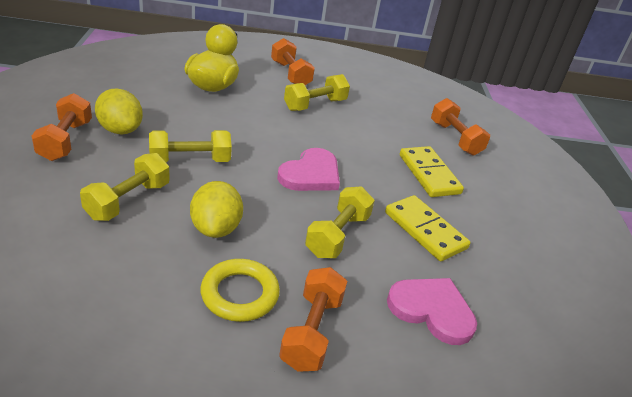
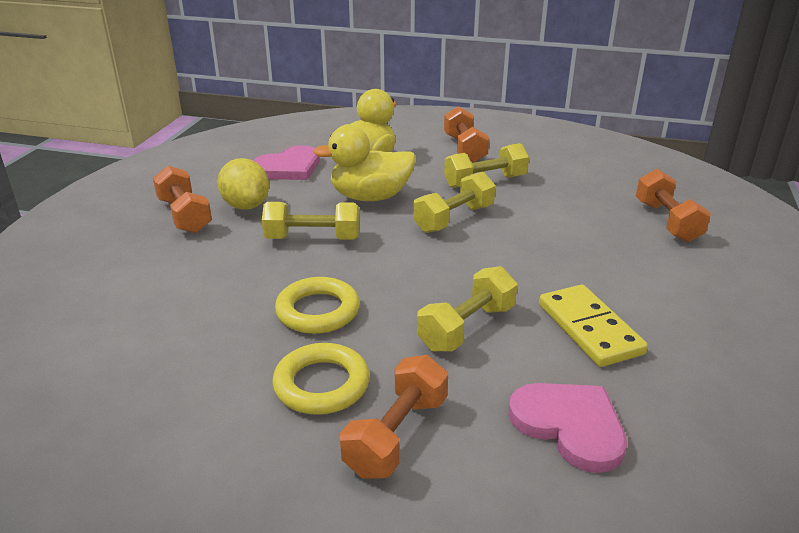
camera: 20 degrees right, 5 degrees down
orange dumbbell [32,93,92,161] -> orange dumbbell turned 45 degrees counterclockwise [153,166,212,233]
yellow dumbbell [80,153,170,221] -> yellow dumbbell moved to [413,171,495,233]
yellow lemon [190,181,243,238] -> yellow ring [275,277,360,334]
pink heart [277,148,340,191] -> pink heart moved to [253,145,319,180]
yellow domino [400,146,464,197] -> none
none -> yellow duck [313,125,416,201]

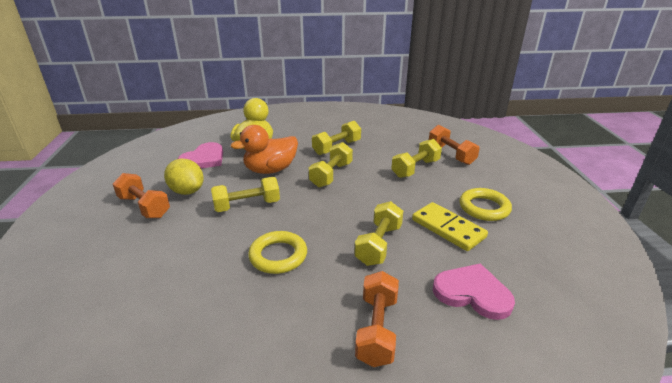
camera: 20 degrees left, 0 degrees up
yellow ring [272,343,370,415] -> yellow ring moved to [460,188,512,221]
yellow duck [313,125,416,201] -> orange duck [231,125,298,174]
orange dumbbell [444,106,489,163] -> none
none -> yellow dumbbell [391,139,442,178]

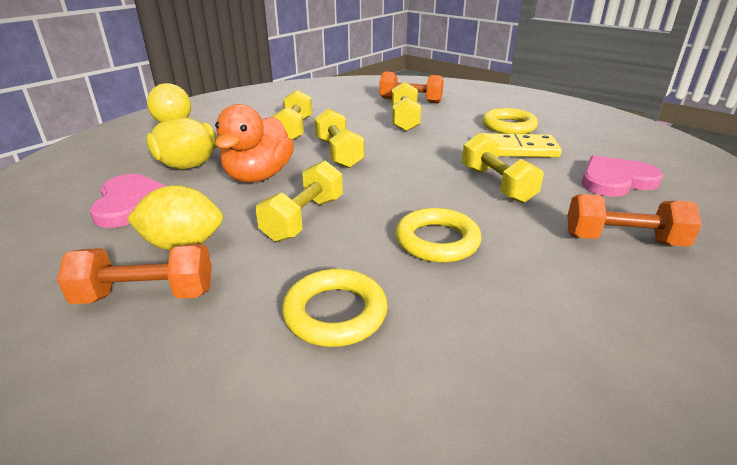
camera: 45 degrees left, 0 degrees up
orange dumbbell [355,271,399,367] -> orange dumbbell turned 45 degrees counterclockwise [567,194,702,247]
none -> yellow ring [282,269,388,347]

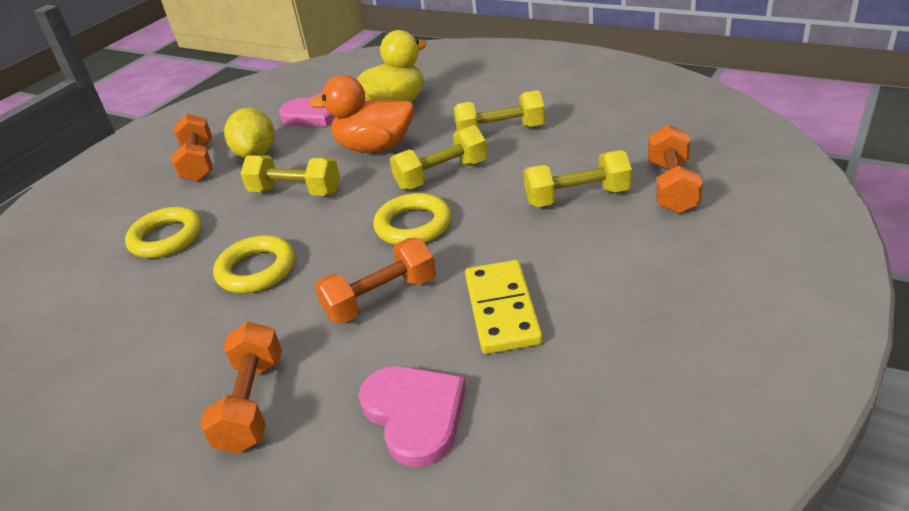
camera: 85 degrees right, 5 degrees up
yellow dumbbell [462,133,544,203] -> orange dumbbell [315,238,436,324]
yellow ring [482,108,538,134] -> yellow ring moved to [373,193,451,245]

